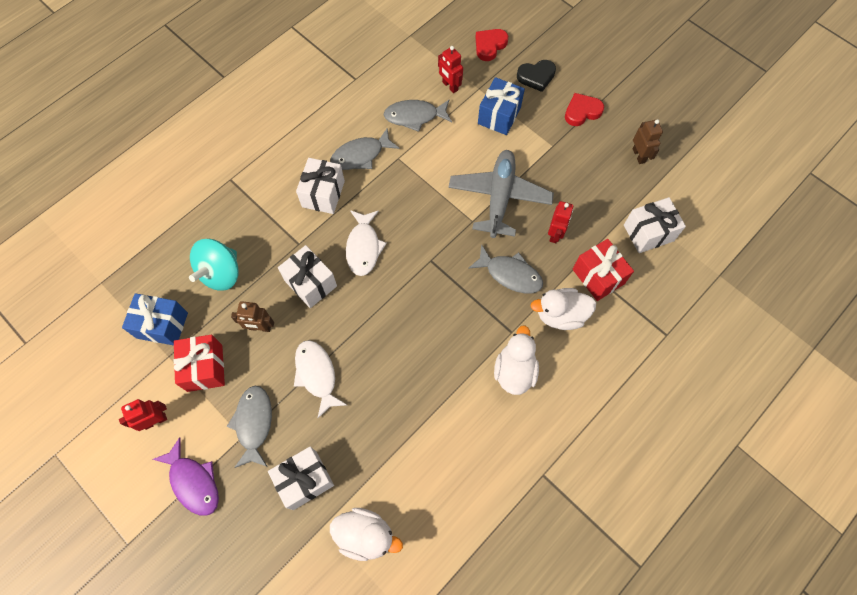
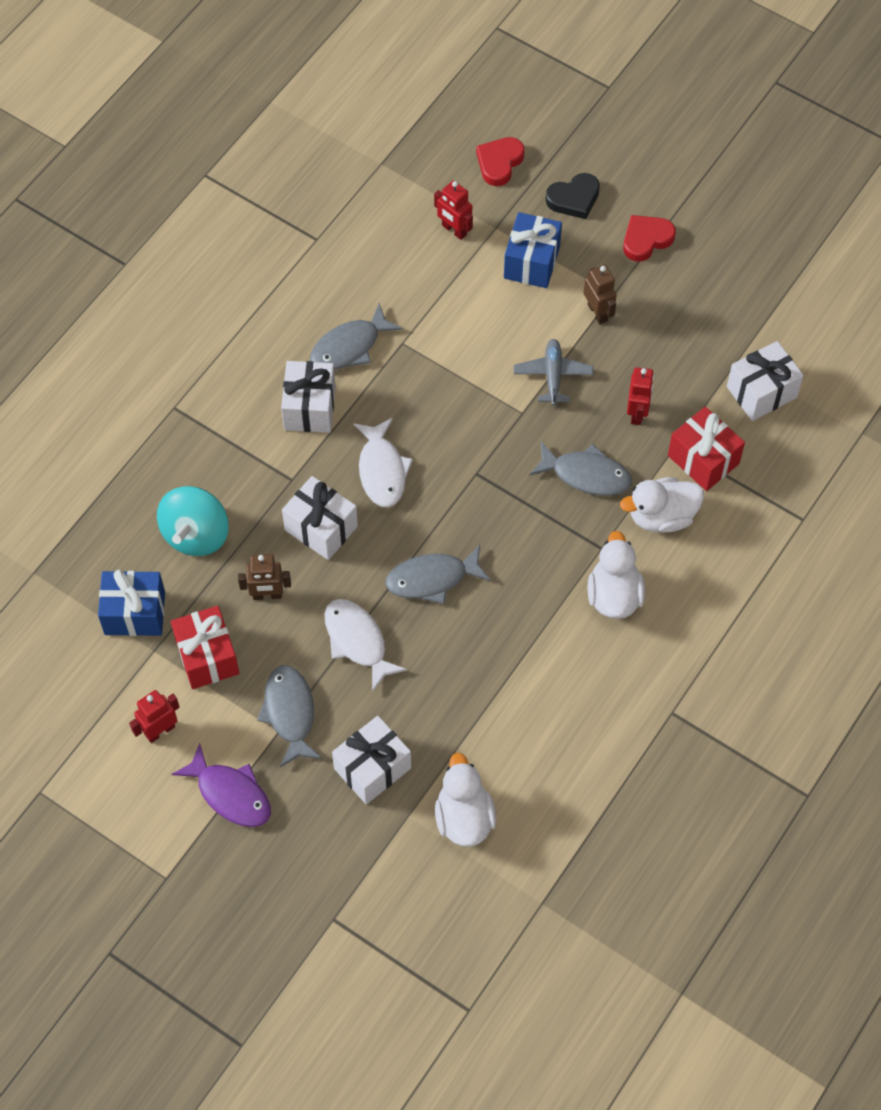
camera: 10 degrees left, 5 degrees down
white duck [330,508,403,561] -> white duck turned 105 degrees counterclockwise [435,753,496,847]
grey fish [384,100,452,132] -> grey fish moved to [386,545,491,604]
grey plane [448,150,554,238] -> grey plane [514,339,593,406], size x0.55
brown robot [633,119,663,164] -> brown robot moved to [584,265,617,324]

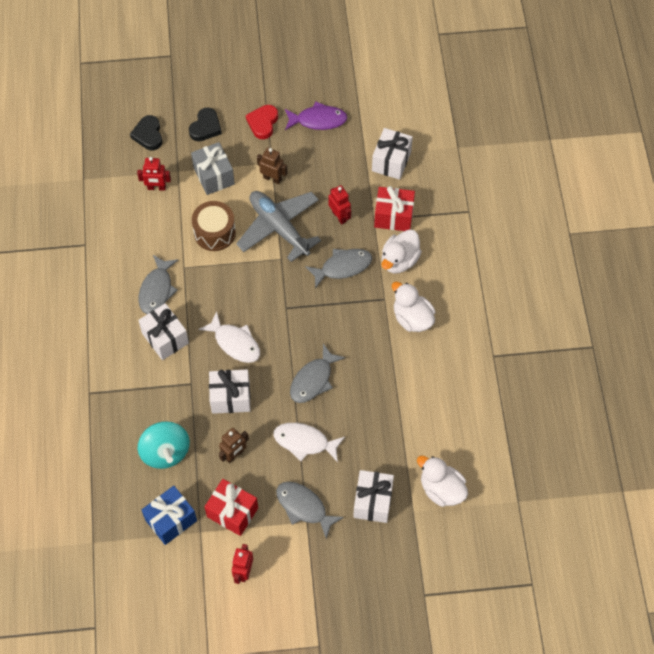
camera: 40 degrees left, 0 degrees up
purple fish [171,743,271,827] -> purple fish moved to [285,102,348,130]
red heart [476,137,525,186] -> black heart [130,115,162,150]
blue gift [504,212,562,288] -> grey gift [191,142,235,195]
grey plane [514,339,593,406] -> grey plane [236,191,321,262], size x1.81
none -> brown drum [192,201,236,251]

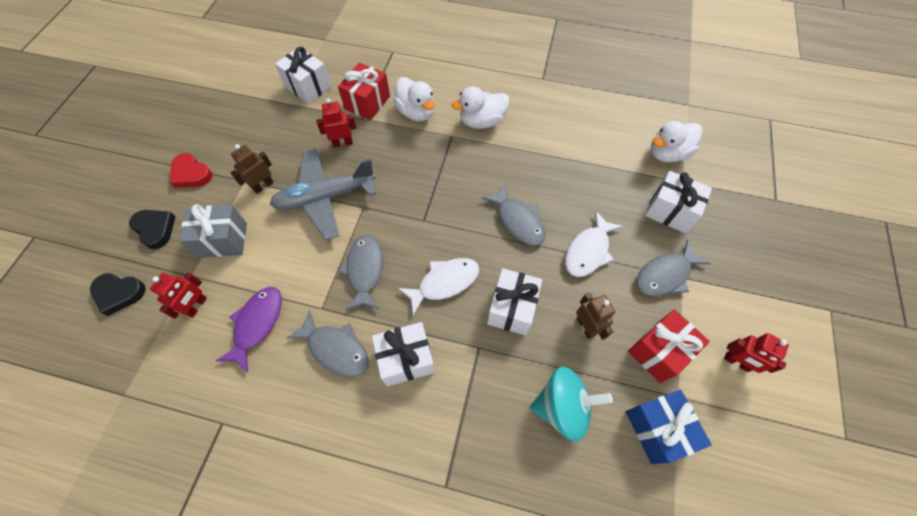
camera: 70 degrees left, 0 degrees up
brown drum [192,201,236,251] -> none
purple fish [285,102,348,130] -> purple fish moved to [216,287,282,372]
grey fish [305,249,372,289] -> grey fish moved to [338,235,383,310]

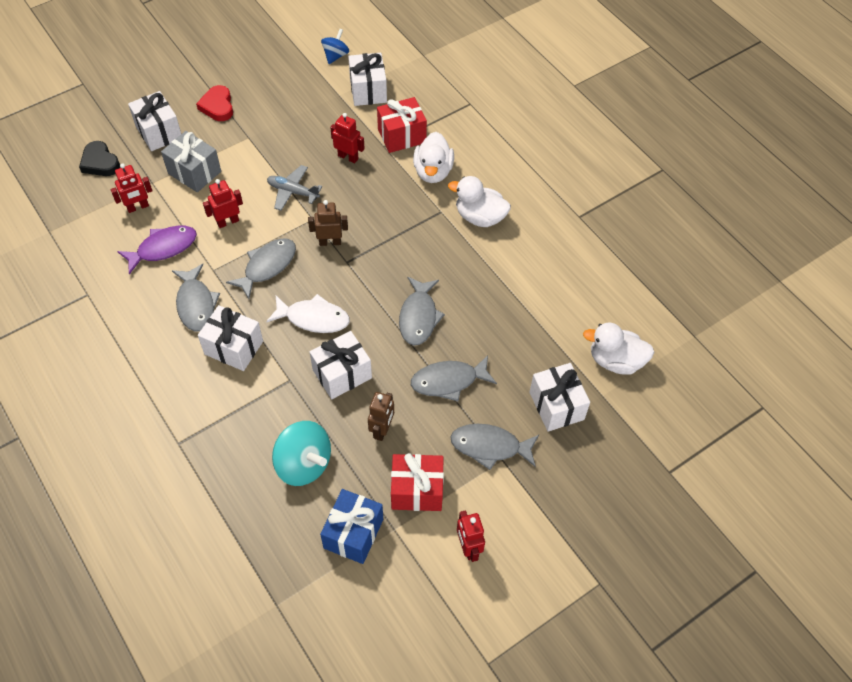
camera: 40 degrees right, 5 degrees down
black heart [129,210,176,249] -> white gift [128,91,181,151]
brown robot [231,144,274,194] -> brown robot moved to [308,200,348,246]
grey plane [270,148,376,240] -> grey plane [267,165,322,211], size x0.55
white fish [565,211,623,277] -> grey fish [411,355,497,401]
none -> red robot [203,179,243,228]
none -> blue spinning top [321,29,349,64]

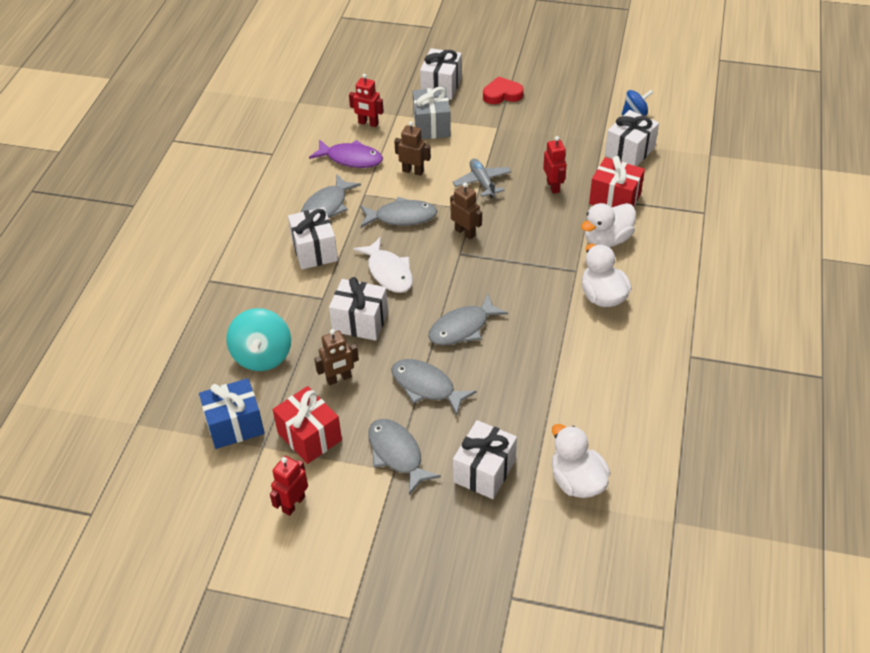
camera: 50 degrees right, 10 degrees down
black heart [79,141,120,176] -> none
red heart [196,85,233,121] -> red heart turned 45 degrees clockwise [483,76,524,104]
red robot [203,179,243,228] -> brown robot [394,121,431,176]

